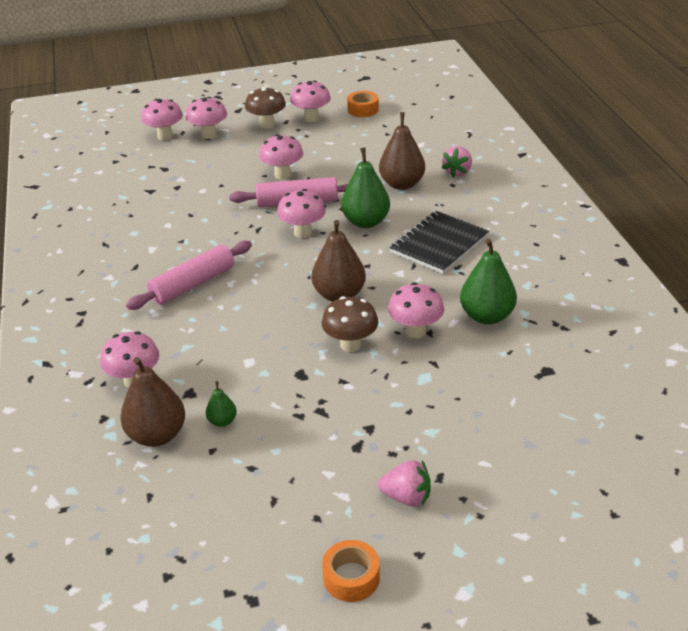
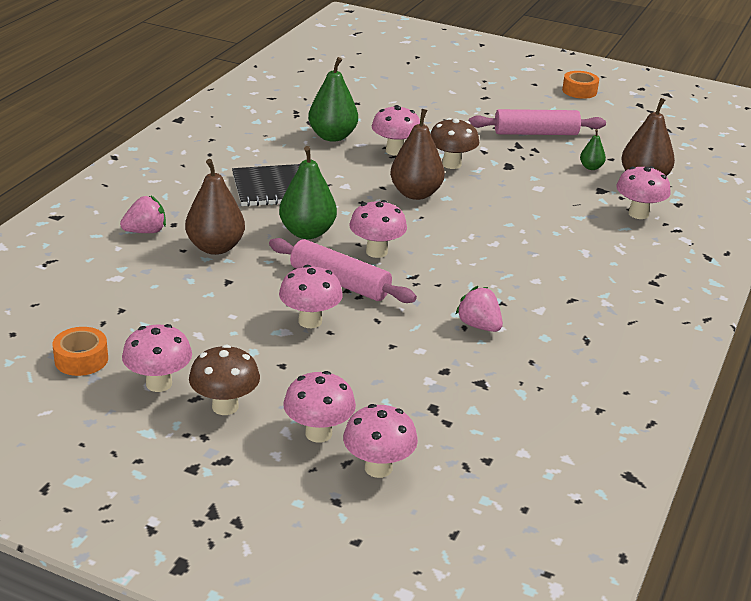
camera: 145 degrees left, 5 degrees down
pink rolling pin [126,241,252,310] -> pink rolling pin moved to [469,109,606,135]
pink strawberry [378,460,431,506] -> pink strawberry moved to [455,286,503,332]

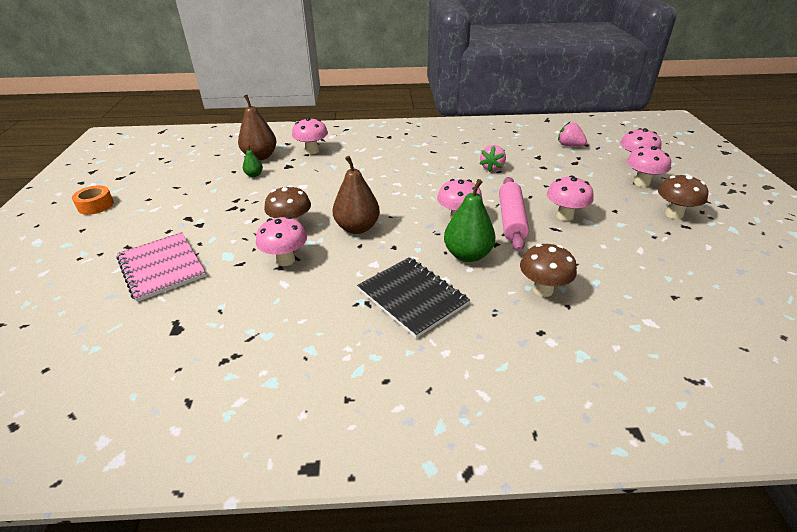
camera: 115 degrees left, 5 degrees up
orange tape [53,327,108,376] -> none
pink strawberry [120,196,166,233] -> pink strawberry moved to [558,122,587,146]
pink mushroom [122,324,192,392] -> none
brown pear [185,159,245,255] -> brown mushroom [520,244,577,297]
green pear [308,57,358,142] -> none
pink rolling pin [469,109,606,135] -> none
none -> pink notebook [117,232,206,302]

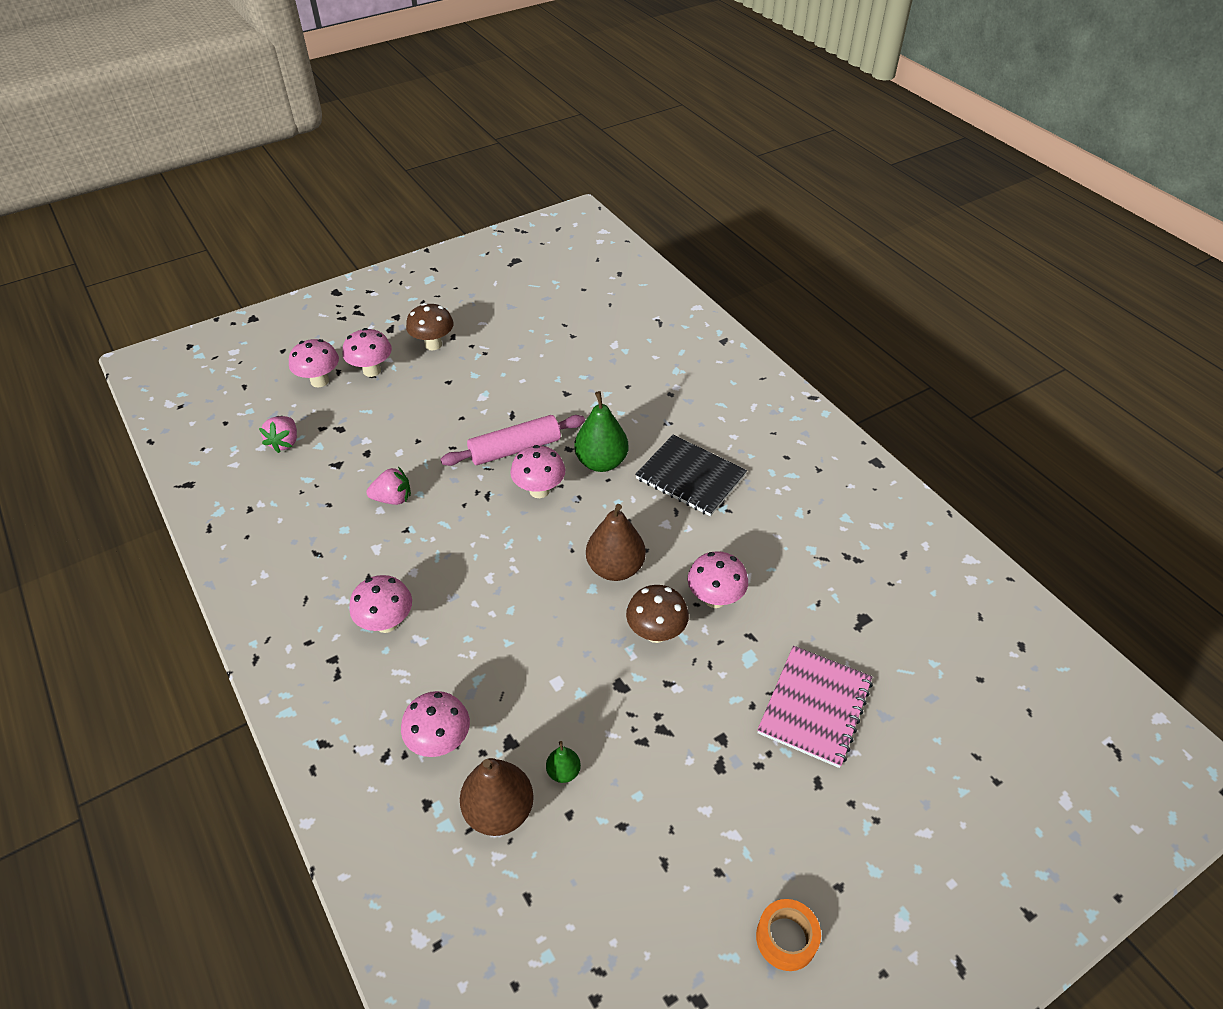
camera: 120 degrees left, 10 degrees up
black notebook [357,257,470,338] -> black notebook turned 75 degrees counterclockwise [635,435,747,516]
brown mushroom [520,244,577,297] -> none
pink mushroom [547,176,594,221] -> pink mushroom moved to [349,575,412,633]

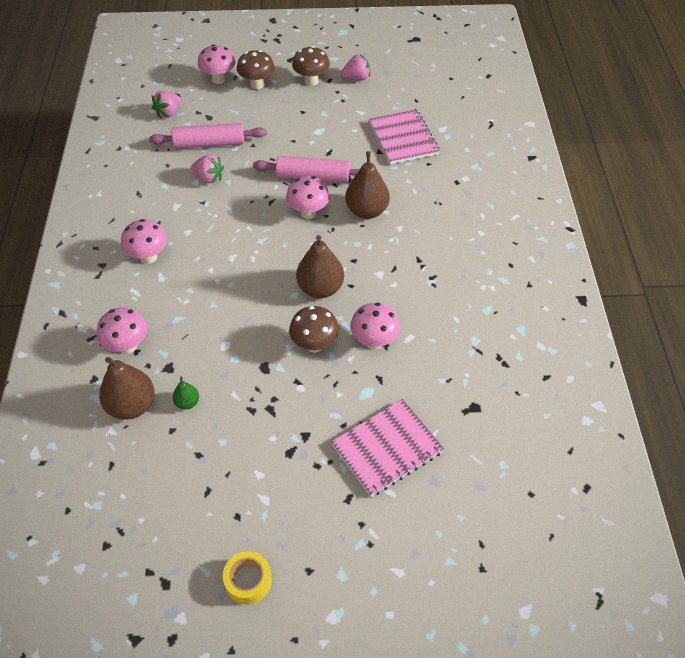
camera: 30 degrees right, 5 degrees up
pink mushroom [343,328,392,377] -> brown mushroom [237,50,275,89]
green pear [574,391,628,472] -> brown pear [345,151,390,219]
black notebook [635,435,747,516] -> none
orange tape [756,899,821,971] -> yellow tape [223,551,272,604]
none -> pink rolling pin [149,123,267,149]
none -> pink strawberry [341,54,370,80]
none -> pink notebook [369,110,440,164]

